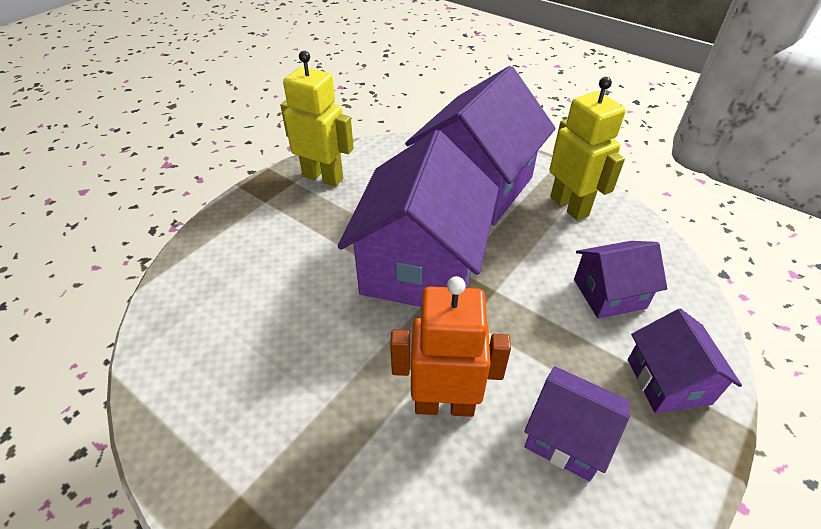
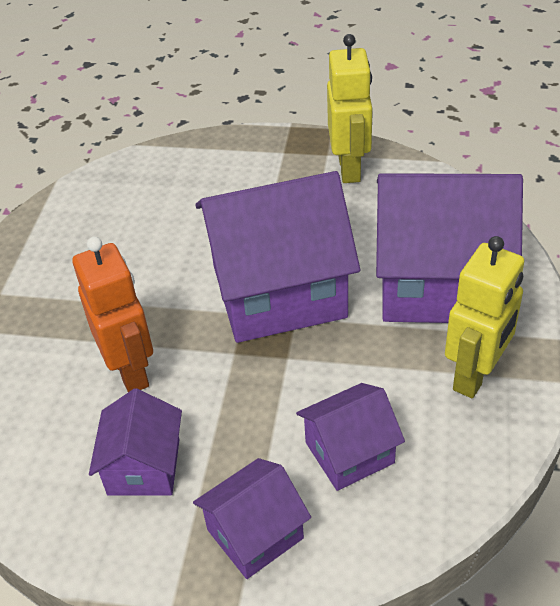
camera: 65 degrees right, 0 degrees up
purple house [574,241,667,319] -> purple house turned 75 degrees counterclockwise [296,383,405,491]

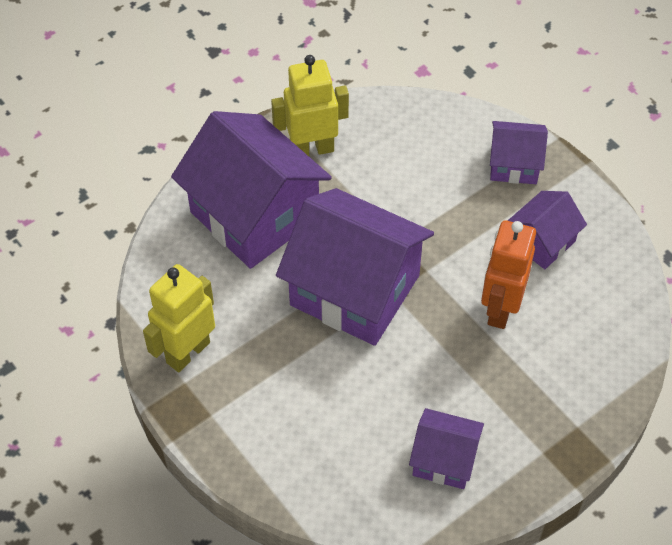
camera: 140 degrees left, 10 degrees up
purple house [296,383,405,491] -> purple house moved to [409,408,484,489]

